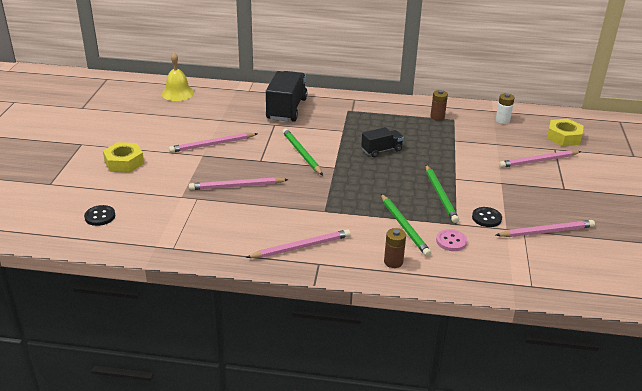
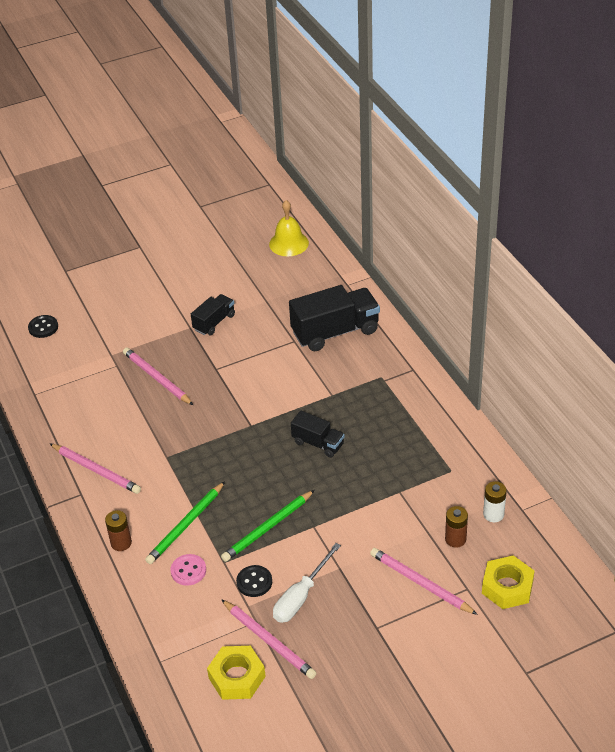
camera: 60 degrees right, 10 degrees up
yellow nut [103,142,144,173] -> yellow nut moved to [207,646,266,700]
pink pencil [169,133,258,153] -> black truck [191,294,235,335]
green pencil [282,128,323,175] -> none
brown battery [430,90,448,121] -> brown battery moved to [445,506,468,548]
none -> white screwdriver [273,543,341,623]

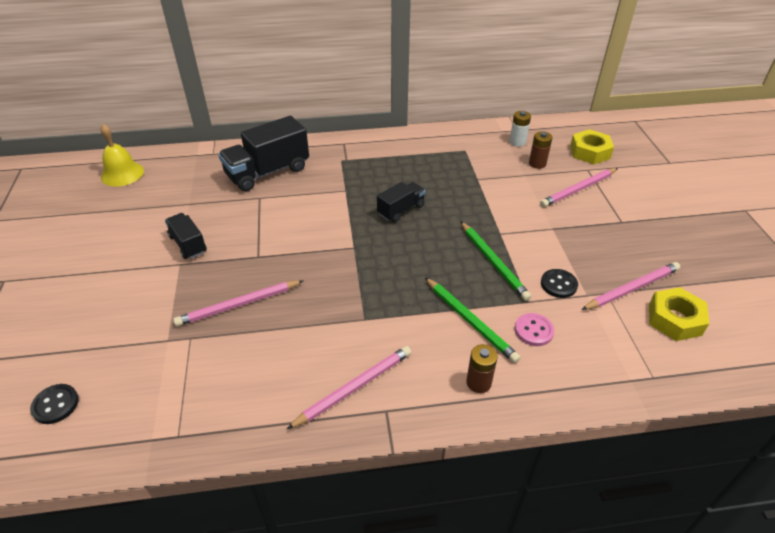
camera: 75 degrees left, 0 degrees up
white screwdriver [273,543,341,623] -> none
black truck [289,285,380,351] -> black truck turned 120 degrees counterclockwise [218,116,309,191]

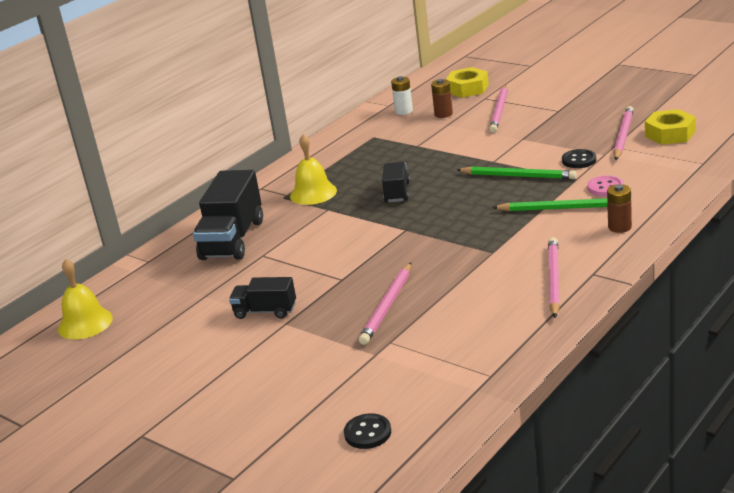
camera: 40 degrees left, 15 degrees down
none -> yellow bell [290,134,337,205]

